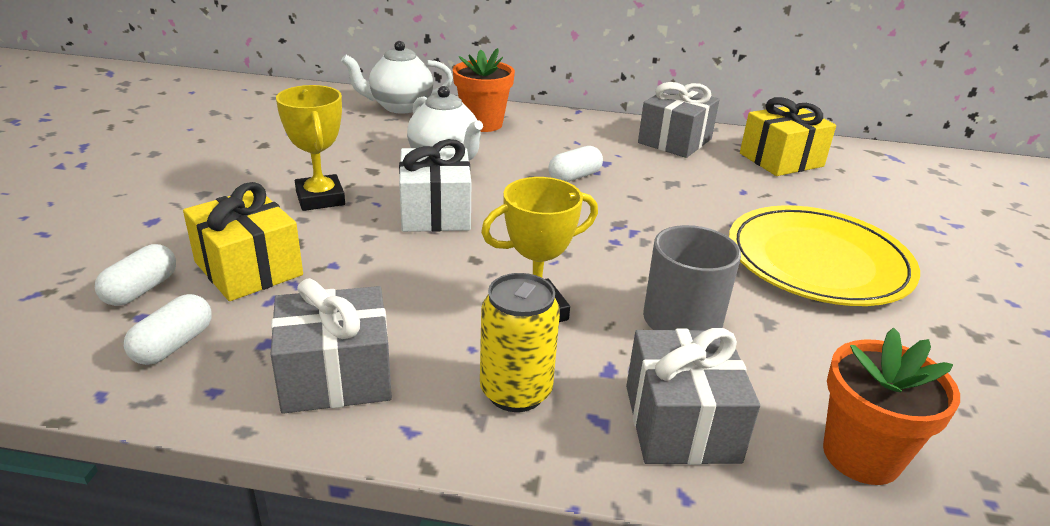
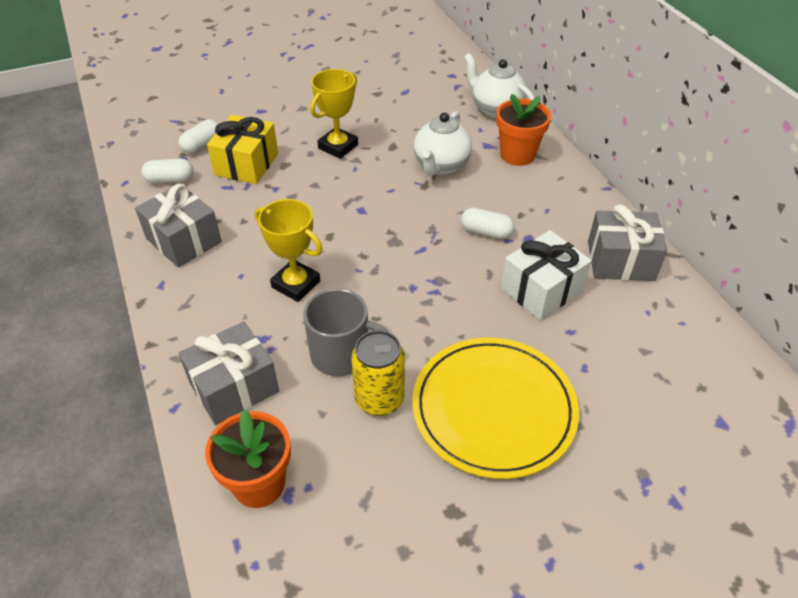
camera: 60 degrees right, 15 degrees up
white capsule [95,244,176,306] -> white capsule turned 45 degrees counterclockwise [179,119,218,154]
white gift [399,139,471,232] -> white gift moved to [501,230,592,320]
yellow can [480,273,560,412] -> yellow can moved to [351,330,405,416]
yellow gift [740,97,836,176] -> none

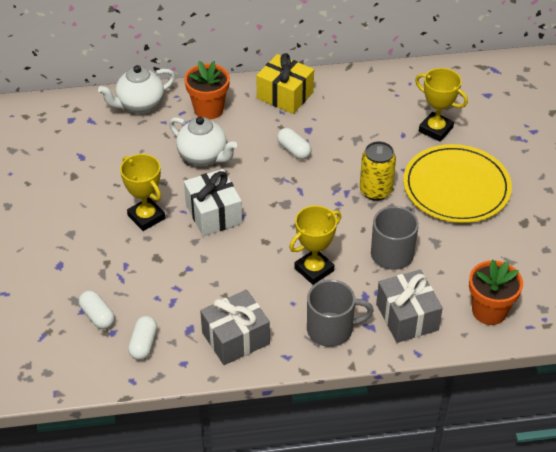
camera: 75 degrees left, 0 degrees up
yellow gift [207,115,278,184] -> yellow gift moved to [256,53,314,114]
yellow can [351,330,405,416] -> yellow can moved to [360,141,396,201]
white capsule [461,208,514,239] -> white capsule turned 75 degrees counterclockwise [277,128,312,160]
white gift [501,230,592,320] -> white gift moved to [184,169,242,236]
grey gift [588,205,668,281] -> none
none -> grey mug [307,280,374,347]
none -> yellow trophy [415,68,468,142]

